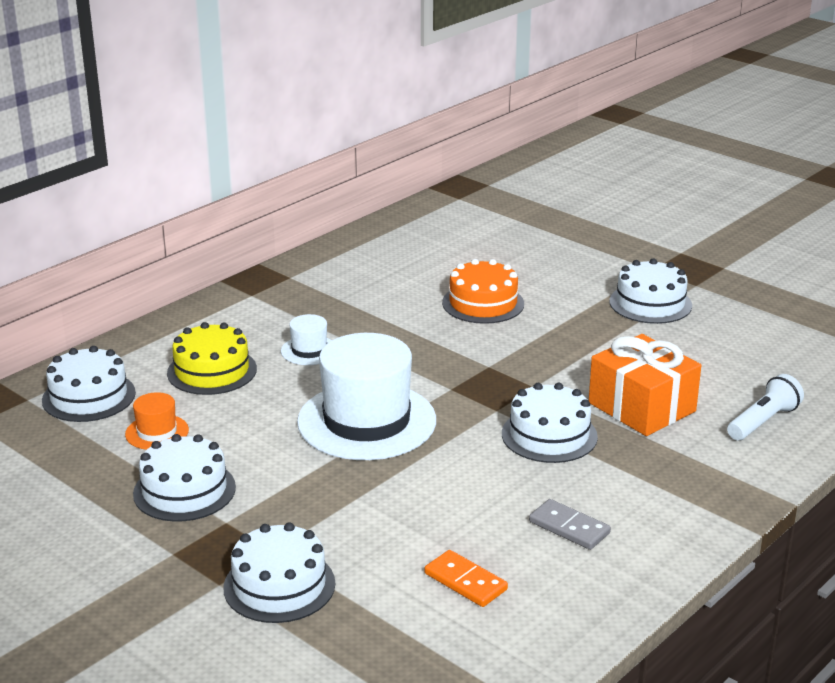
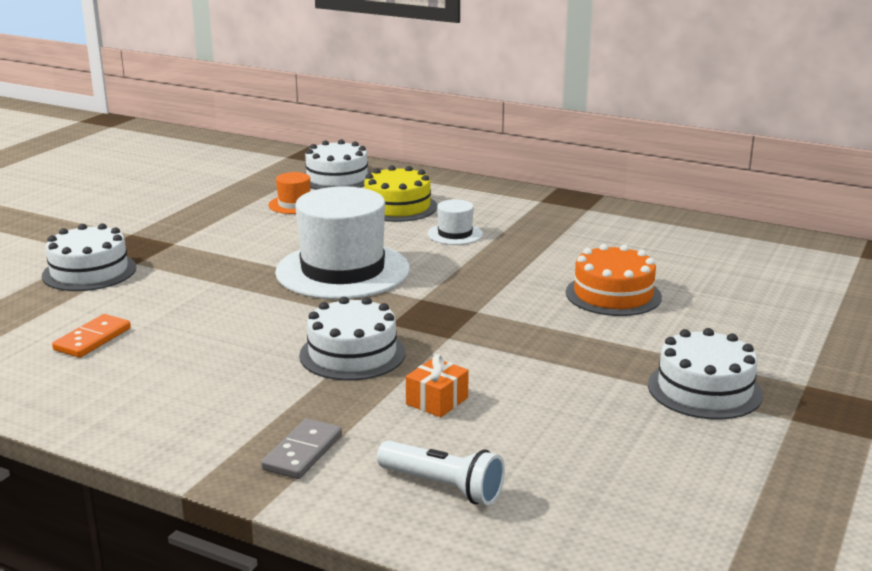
camera: 75 degrees right, 5 degrees down
white cake [133,434,236,522] -> none
grey domino [529,499,611,550] -> grey domino moved to [261,418,342,479]
orange gift [589,334,701,436] -> orange gift [406,354,469,418], size x0.48

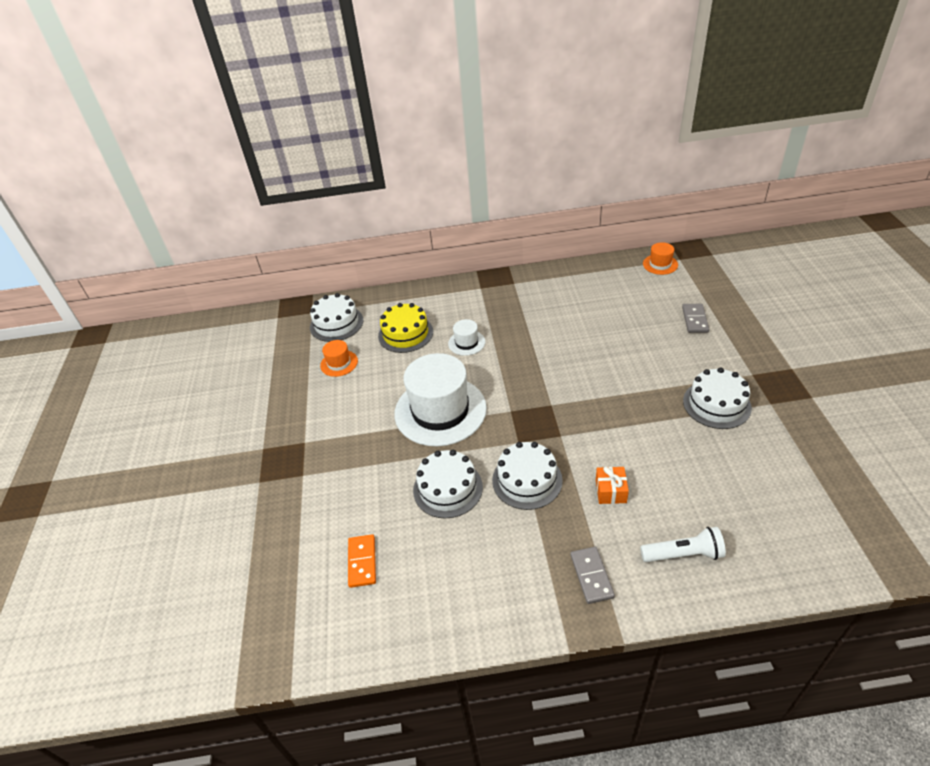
camera: 30 degrees left, 20 degrees up
white cake [42,223,136,291] -> white cake moved to [413,450,483,518]
orange cake [566,244,662,316] -> none
none -> orange hat [643,242,678,275]
none -> grey domino [682,304,709,333]

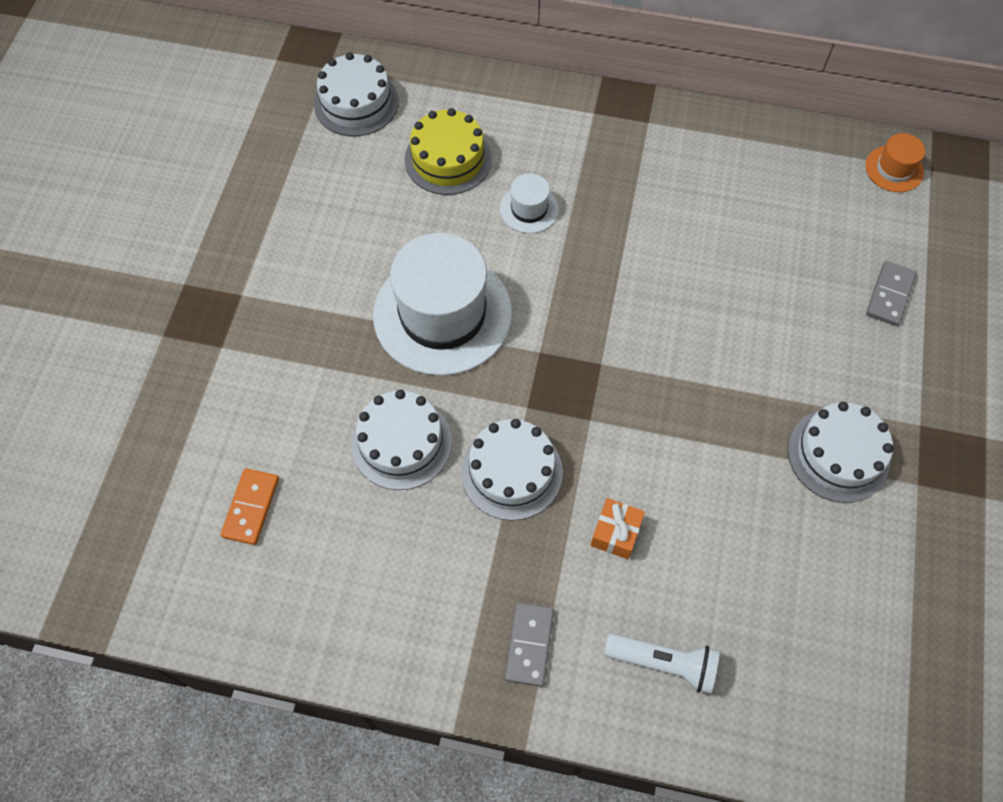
camera: 15 degrees right, 20 degrees up
orange hat [320,340,358,377] -> none

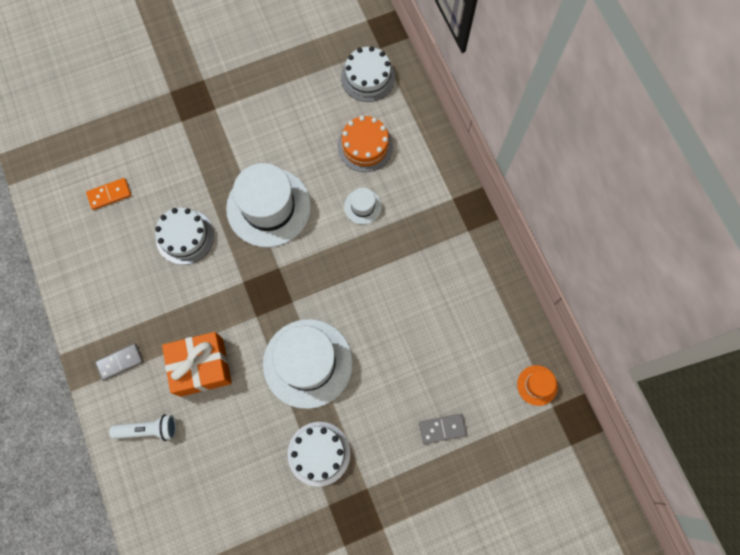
camera: 55 degrees right, 10 degrees up
yellow cake [405,108,492,195] -> orange cake [337,116,393,172]
white cake [461,419,563,521] -> none
orange gift [591,498,645,559] -> orange gift [162,332,232,397], size x2.07
white flashlight [604,633,720,694] -> white flashlight turned 75 degrees counterclockwise [109,414,176,441]
none -> white hat [263,319,353,409]

